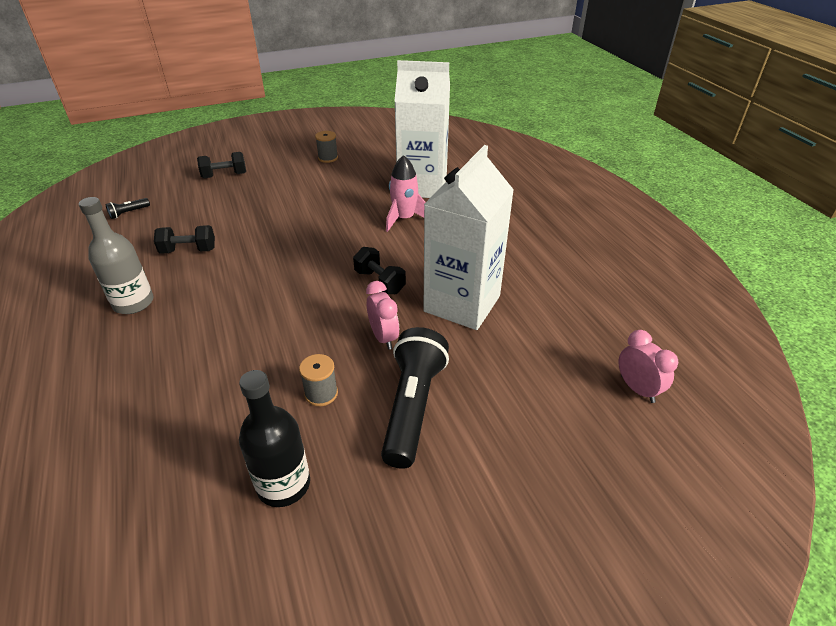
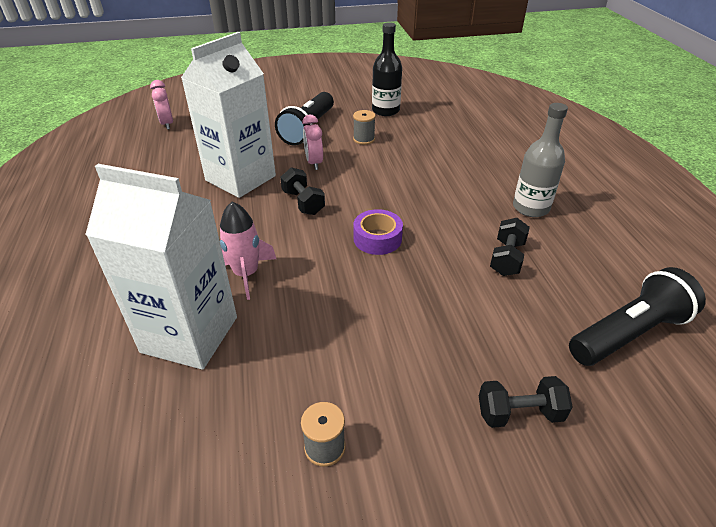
camera: 170 degrees left, 0 degrees up
black flashlight [106,198,150,219] -> black flashlight [569,267,706,366], size x2.42
black dumbbell [154,225,215,254] -> black dumbbell turned 75 degrees counterclockwise [490,218,530,276]
none -> purple tape [353,209,403,255]

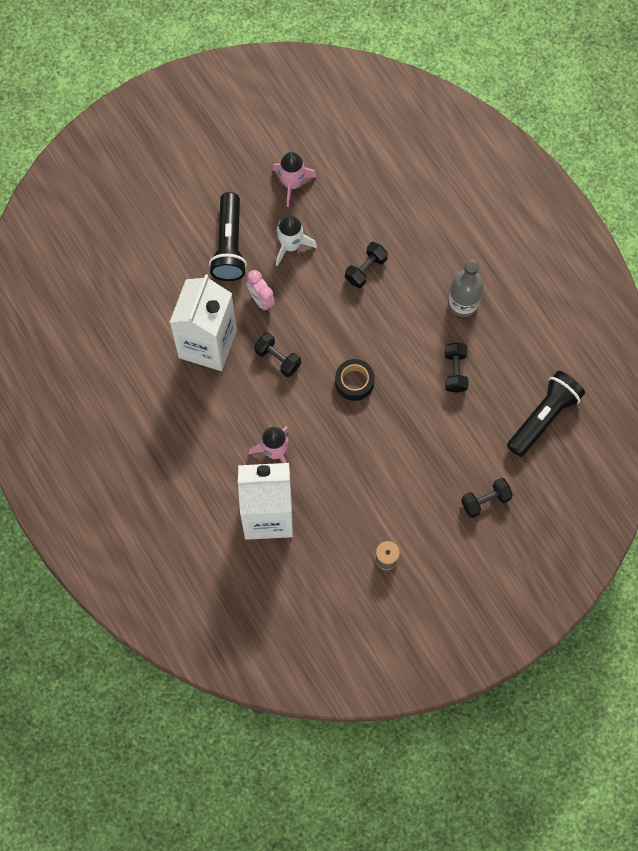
camera: 20 degrees left, 30 degrees up
pink clock [150,80,173,130] -> none
grey spool [353,110,376,145] -> white rocket [276,215,317,266]
purple tape [353,209,403,255] -> black tape [335,359,375,401]
black bottle [372,22,402,116] -> pink rocket [273,152,317,207]
none -> black dumbbell [345,242,388,288]

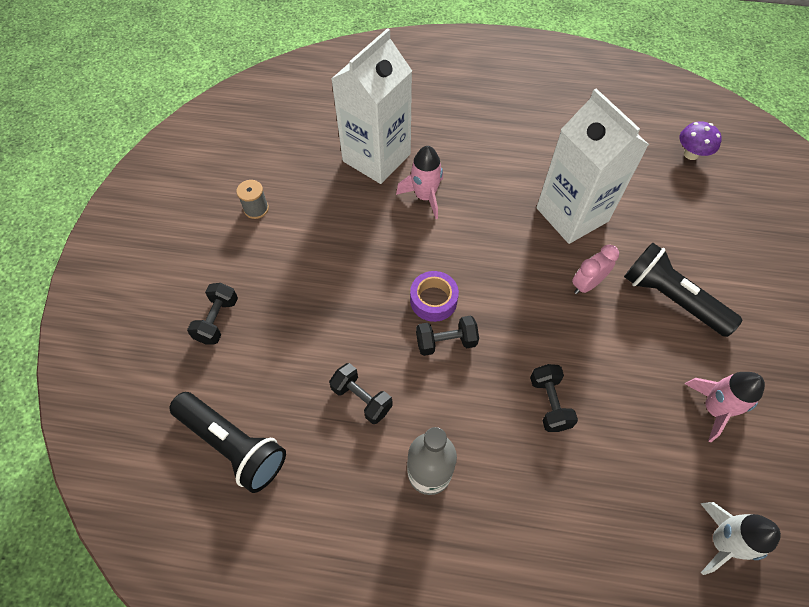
camera: 130 degrees right, 10 degrees down
pink clock [246,270,275,311] -> pink clock turned 45 degrees counterclockwise [572,245,619,294]
black dumbbell [254,332,301,377] -> black dumbbell moved to [416,315,479,356]
white rocket [276,215,317,266] -> white rocket moved to [701,502,781,575]
black tape [335,359,375,401] -> purple tape [410,271,459,322]
black flashlight [507,371,585,457] -> black flashlight turned 45 degrees counterclockwise [169,392,286,493]
none -> purple mushroom [679,121,722,160]

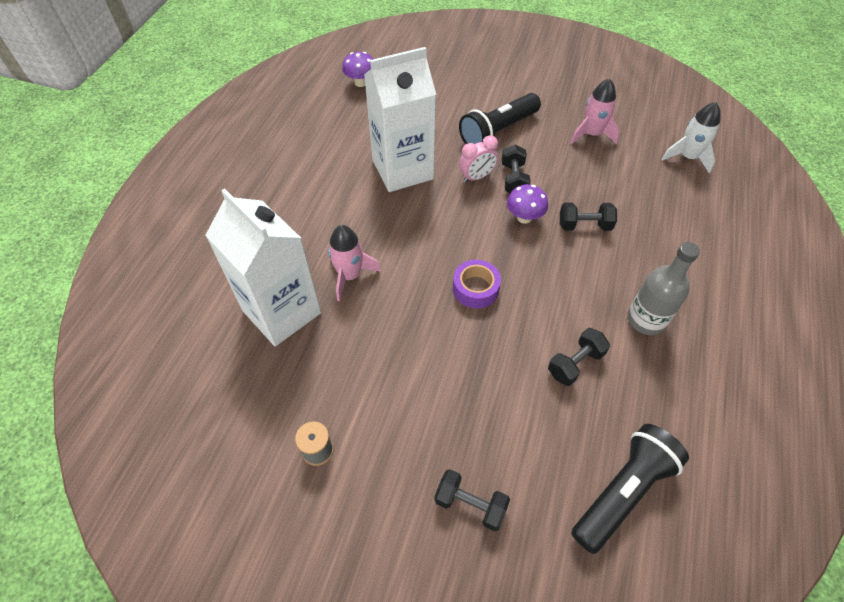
camera: 80 degrees left, 5 degrees down
black dumbbell [416,315,479,356] -> black dumbbell moved to [502,145,531,193]
pink clock [572,245,619,294] -> pink clock turned 90 degrees counterclockwise [459,136,498,183]
none -> purple mushroom [507,184,548,224]

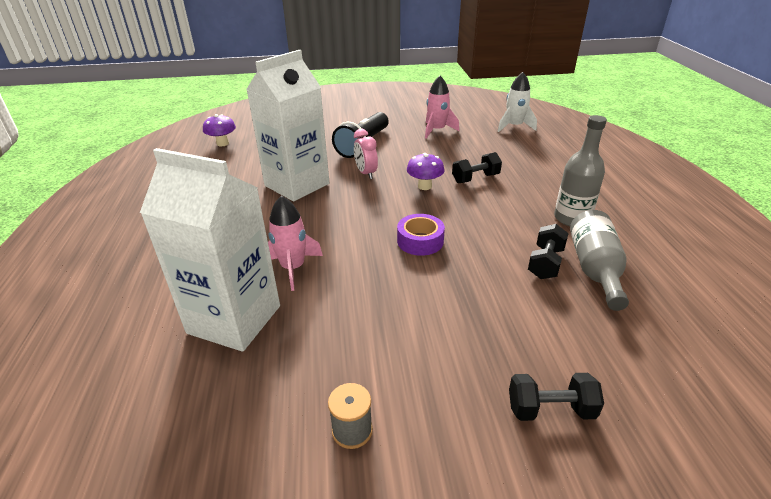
camera: 25 degrees left, 20 degrees down
pink clock [459,136,498,183] -> pink clock turned 120 degrees clockwise [354,129,378,179]
black dumbbell [502,145,531,193] -> none
black flashlight [571,424,689,554] -> none
none -> grey bottle [570,210,629,311]

